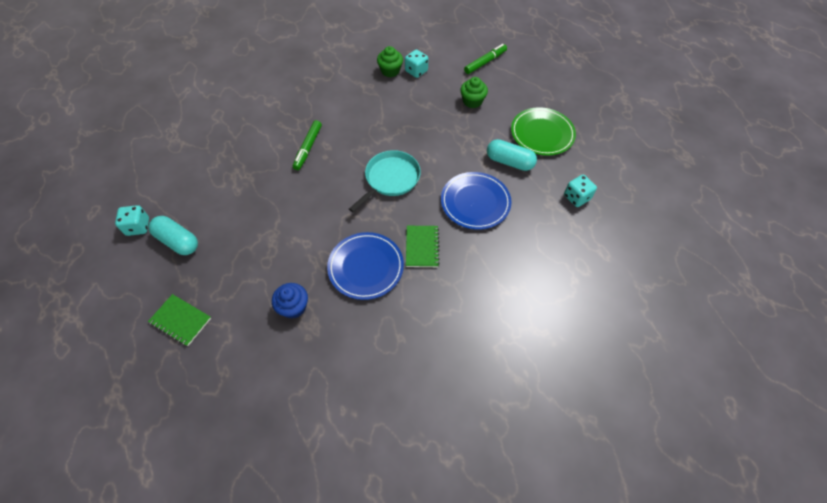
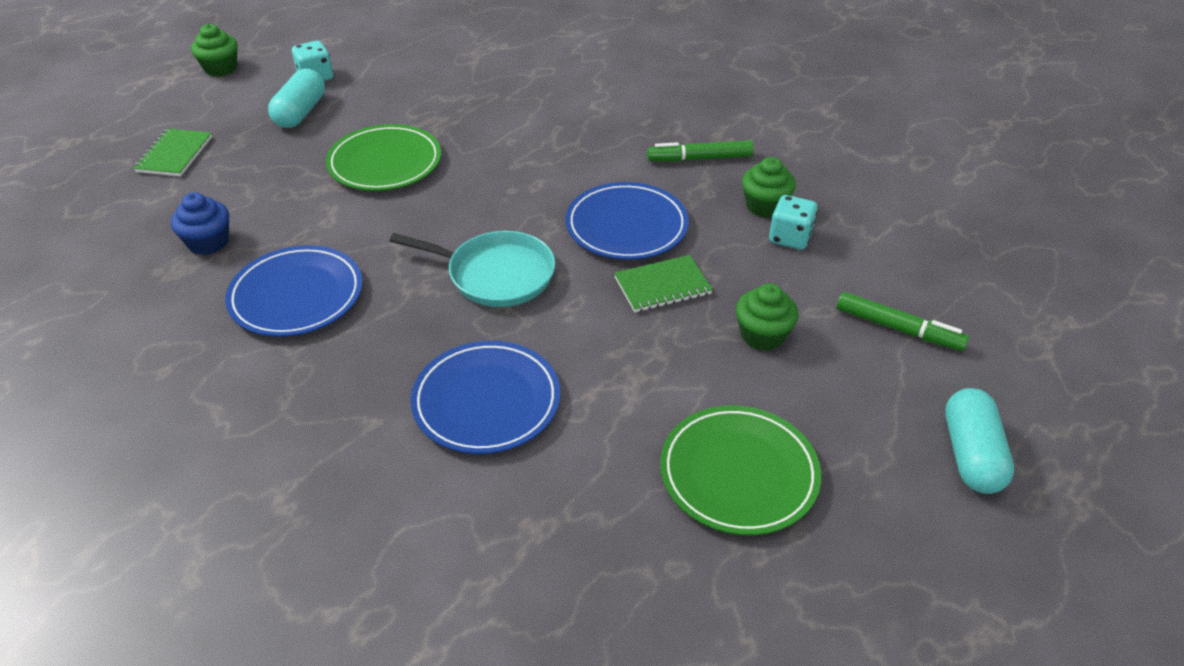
camera: 70 degrees right, 15 degrees down
green marker [293,120,322,170] -> green marker moved to [647,140,754,162]
green notebook [406,226,440,267] -> green notebook moved to [614,255,713,312]
turquoise capsule [487,139,537,171] -> turquoise capsule moved to [945,388,1014,494]
turquoise dice [564,175,597,207] -> none
none -> green cupcake [191,24,238,77]
none -> green plate [326,124,441,191]
none -> blue plate [565,182,689,260]

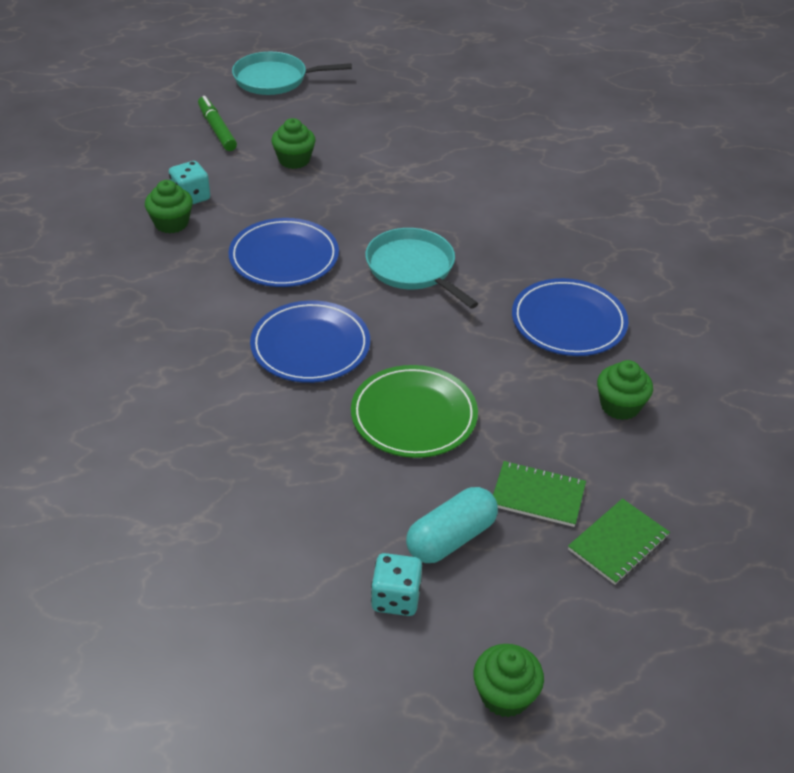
camera: 145 degrees left, 0 degrees up
blue cupcake [171,192,229,255] -> green cupcake [597,360,653,420]
blue plate [410,341,560,454] -> blue plate moved to [250,301,370,383]
green notebook [614,255,713,312] -> green notebook moved to [493,461,586,527]
green marker [647,140,754,162] -> none
green plate [660,405,821,535] -> none
turquoise capsule [945,388,1014,494] -> turquoise pan [232,52,352,95]

